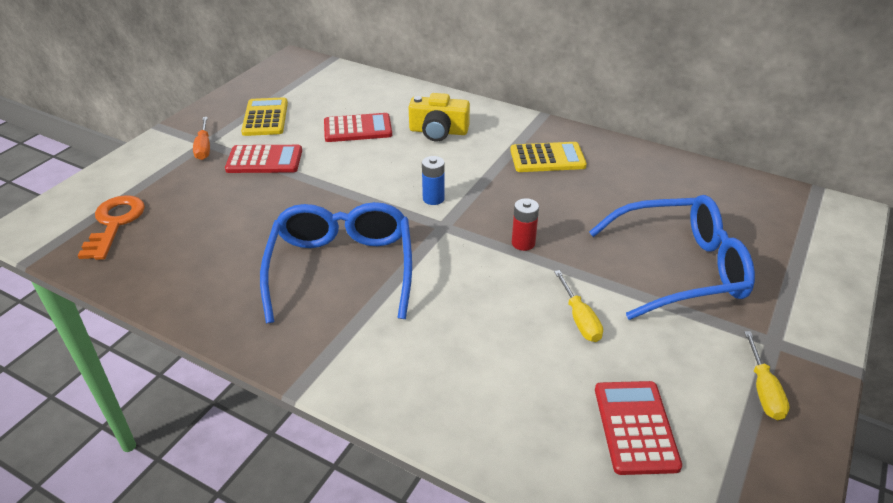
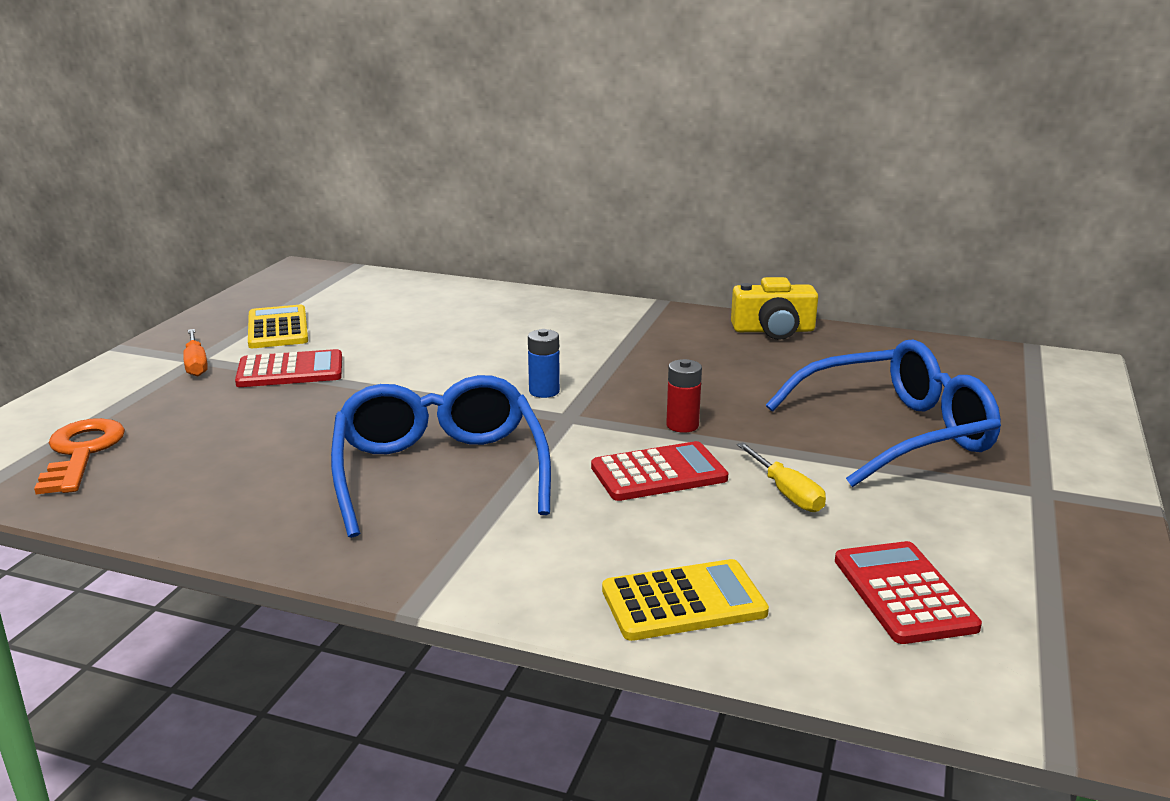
camera: 10 degrees left, 15 degrees down
red calculator [324,113,392,142] -> red calculator moved to [591,441,728,501]
yellow camera [409,93,470,141] -> yellow camera moved to [731,277,818,340]
yellow calculator [510,142,587,172] -> yellow calculator moved to [602,559,769,641]
yellow screwdriver [744,331,790,420] -> none

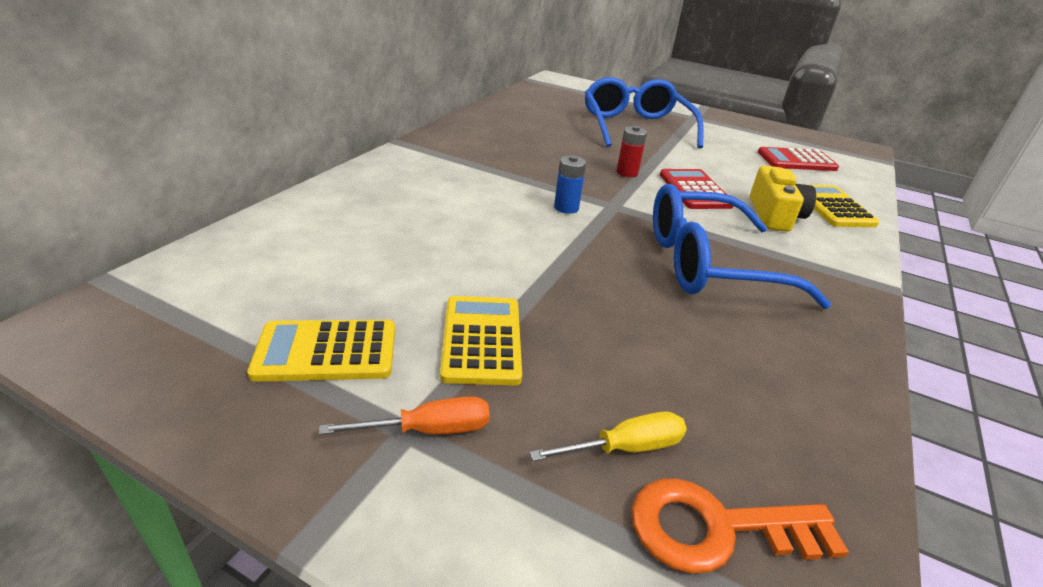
camera: 85 degrees left, 10 degrees up
red calculator [235,349,342,387] -> yellow calculator [440,296,522,385]
yellow camera [731,277,818,340] -> yellow camera moved to [750,165,816,232]
yellow screwdriver [737,442,826,512] -> yellow screwdriver moved to [529,411,687,461]

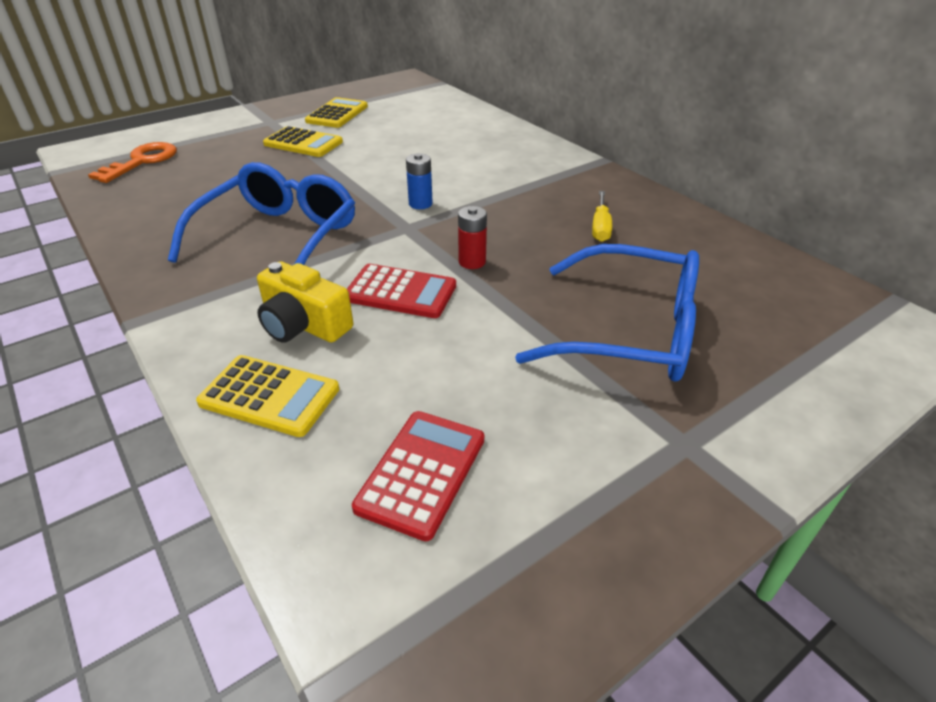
camera: 120 degrees right, 5 degrees up
orange screwdriver [319,396,490,435] -> none
yellow screwdriver [529,411,687,461] -> yellow screwdriver moved to [592,191,612,242]

